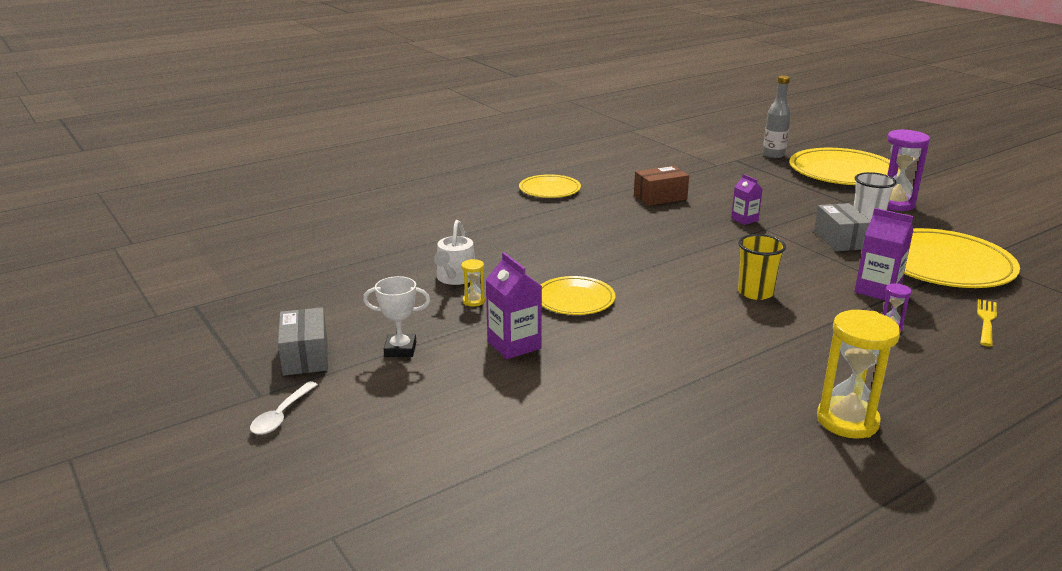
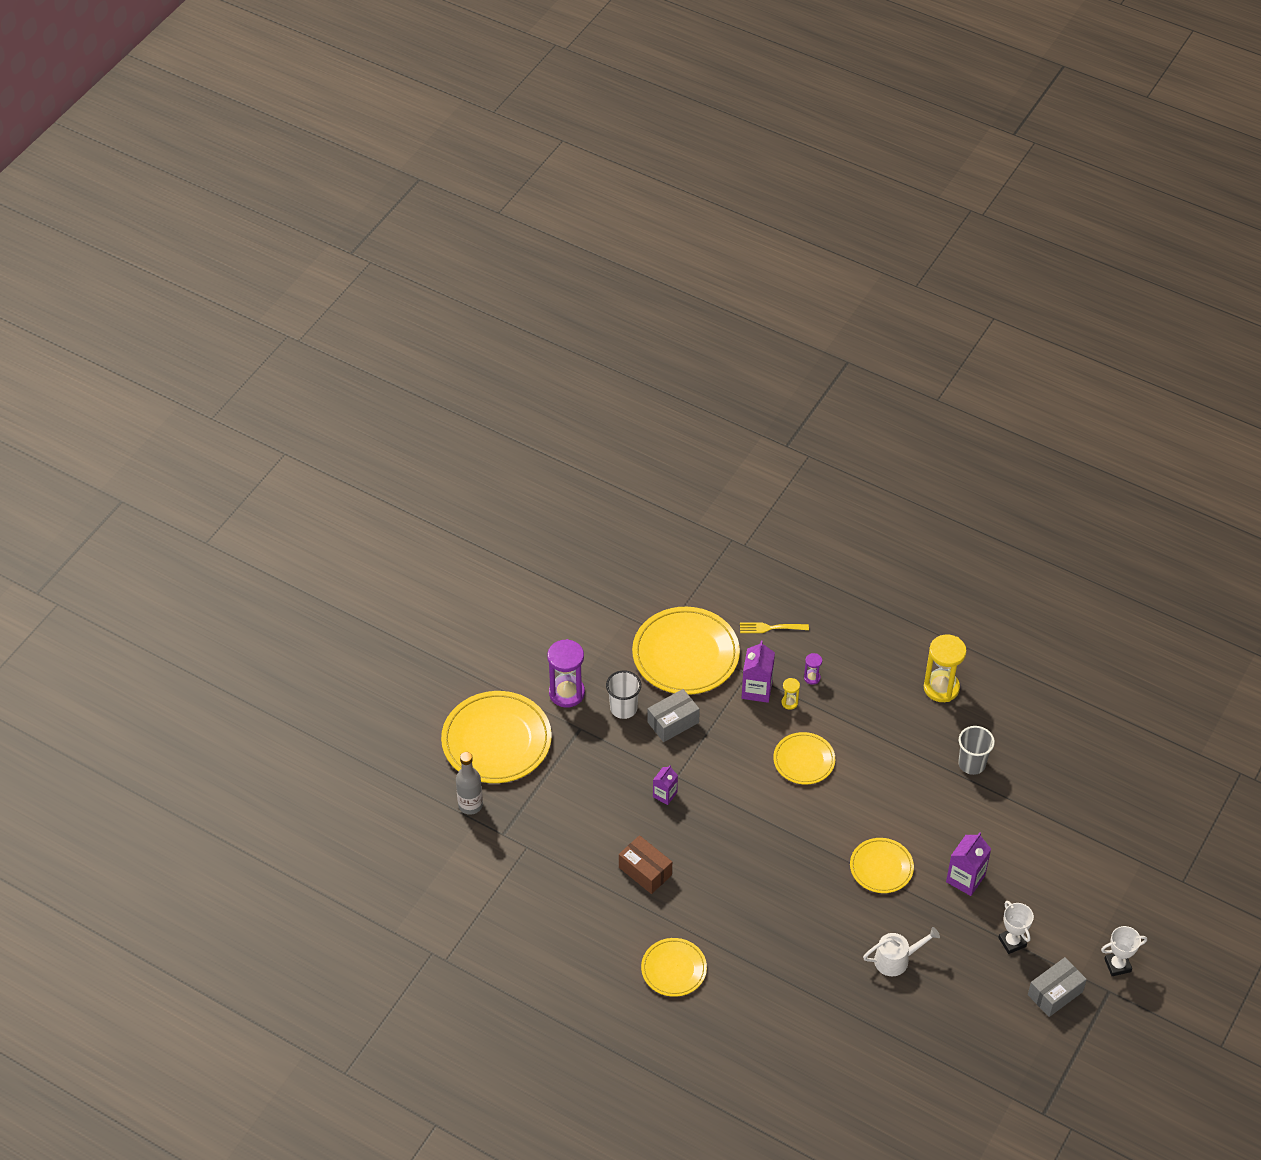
camera: 115 degrees left, 25 degrees up
white spoon [250,381,318,435] -> white trophy [1101,926,1147,976]
yellow hourglass [461,259,485,307] -> yellow hourglass moved to [781,678,800,710]
yellow cup [738,234,786,300] -> yellow plate [773,732,835,784]
none -> grey cup [958,726,995,775]

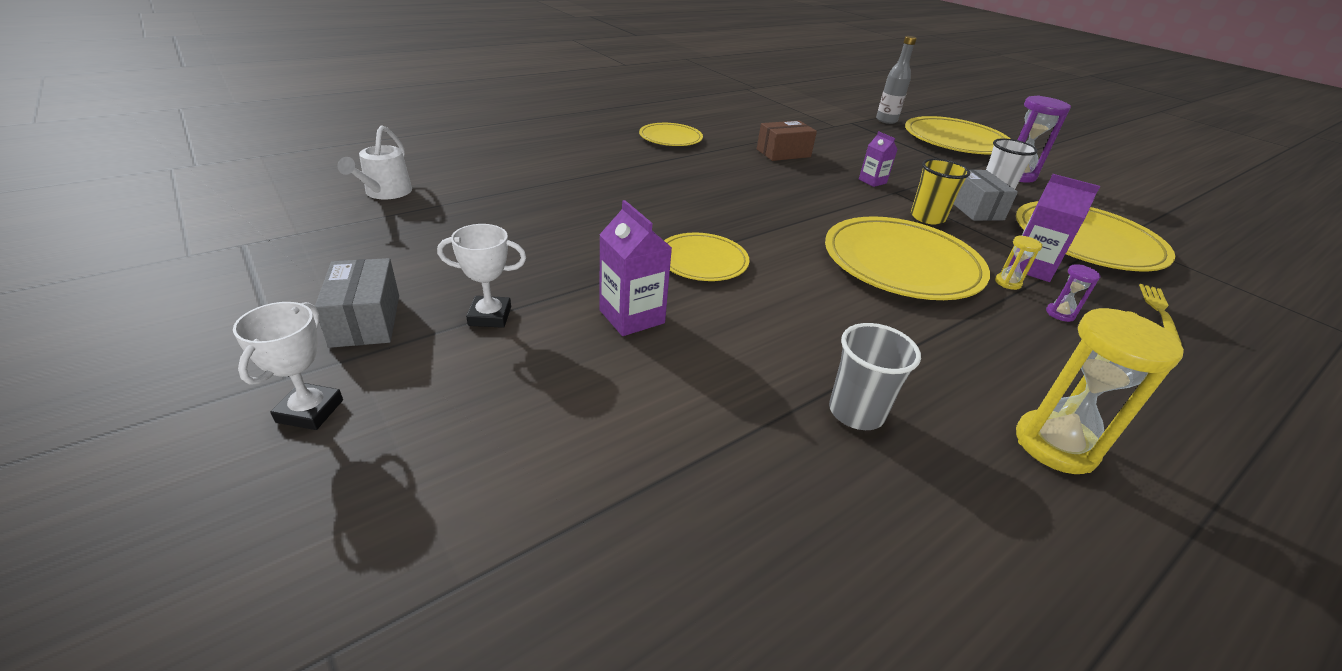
camera: 110 degrees right, 15 degrees down
yellow plate [773,732,835,784] -> yellow plate [825,216,990,300], size x1.79
white watering can [863,927,940,976] -> white watering can moved to [337,125,412,199]
none -> yellow cup [911,159,970,225]

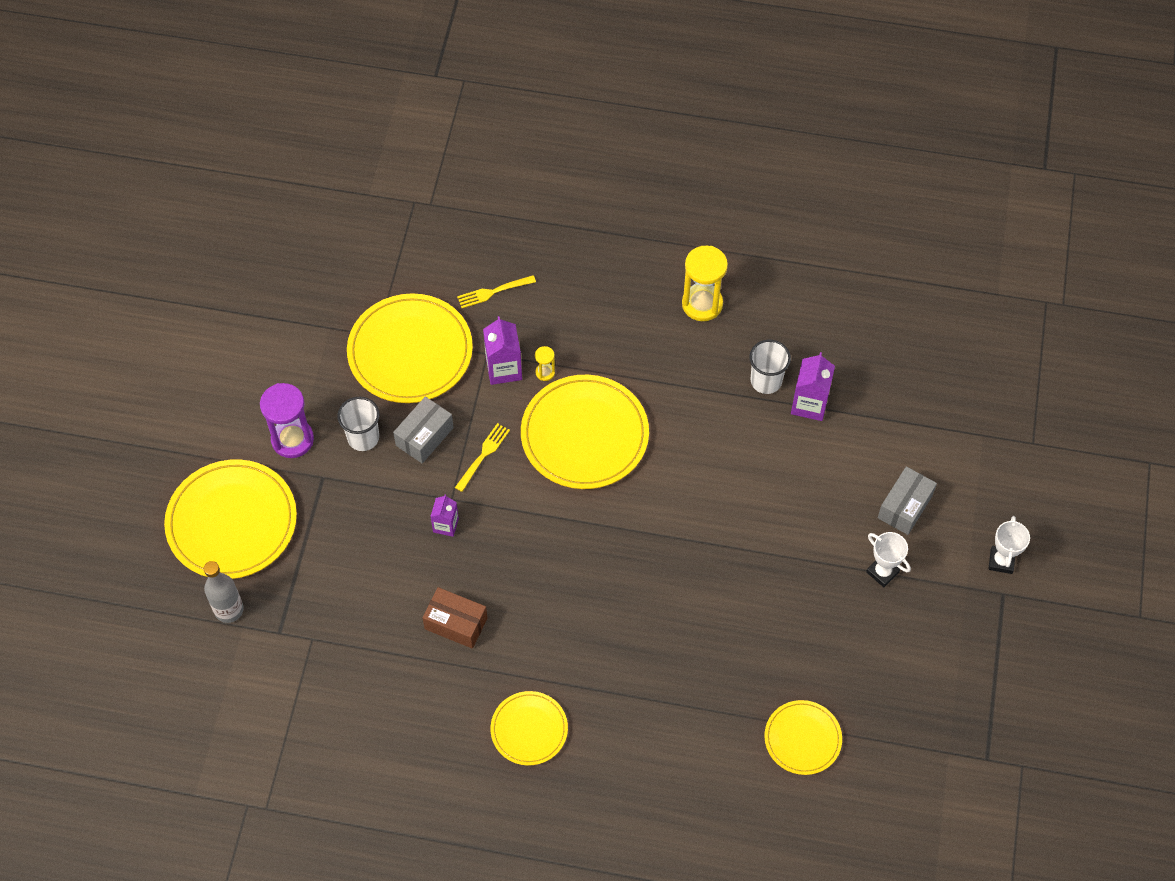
camera: 130 degrees left, 25 degrees up
white trophy [233,302,343,430] -> white trophy turned 45 degrees counterclockwise [989,516,1030,574]
grey box [315,258,399,348] -> grey box moved to [878,466,937,535]
white watering can [337,125,412,199] -> none
purple carton [599,200,672,336] -> purple carton moved to [791,352,835,421]
yellow plate [664,233,749,281] -> yellow plate moved to [764,700,842,775]
grey cup [829,323,921,430] -> white cup [749,340,791,394]
yellow cup [911,159,970,225] -> yellow fork [455,423,510,492]
purple hourglass [1046,264,1100,322] -> none

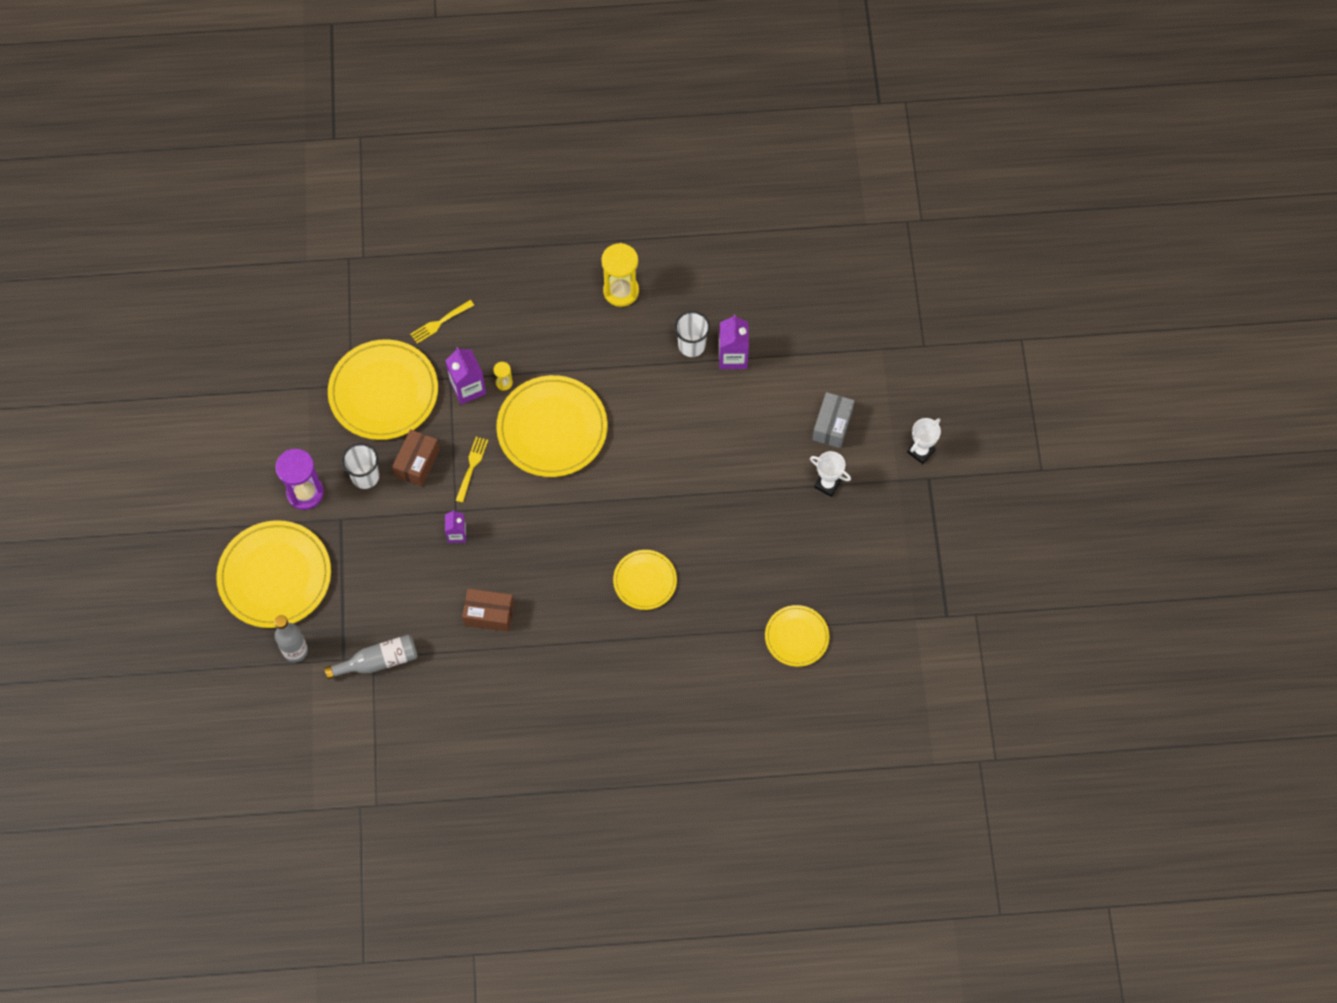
camera: 15 degrees left, 5 degrees up
grey box [393,396,454,463] -> brown box [392,429,440,487]
yellow plate [490,691,568,765] -> yellow plate moved to [613,550,677,610]
white trophy [989,516,1030,574] -> white trophy turned 45 degrees clockwise [907,418,941,464]
none -> grey bottle [324,634,418,679]

